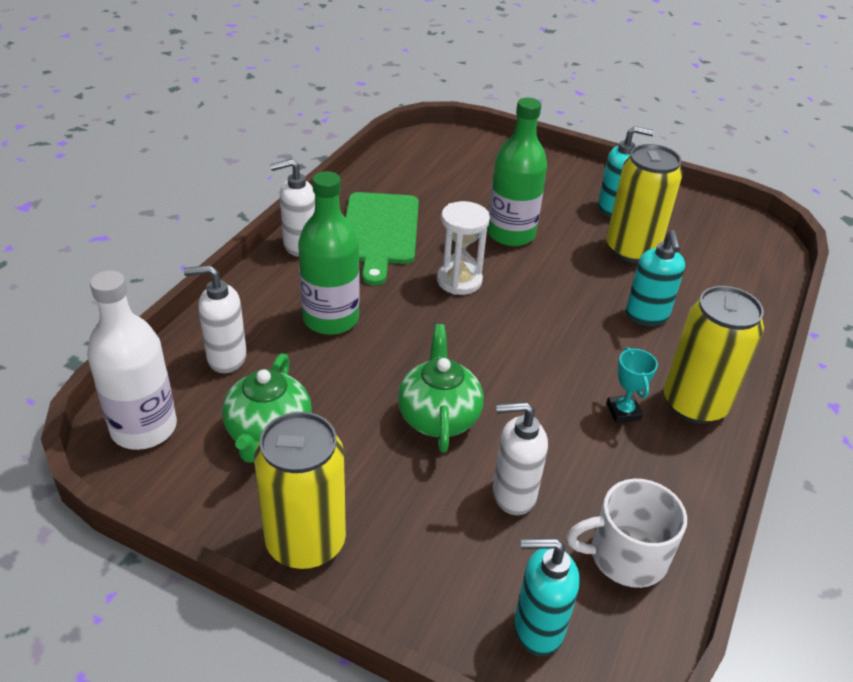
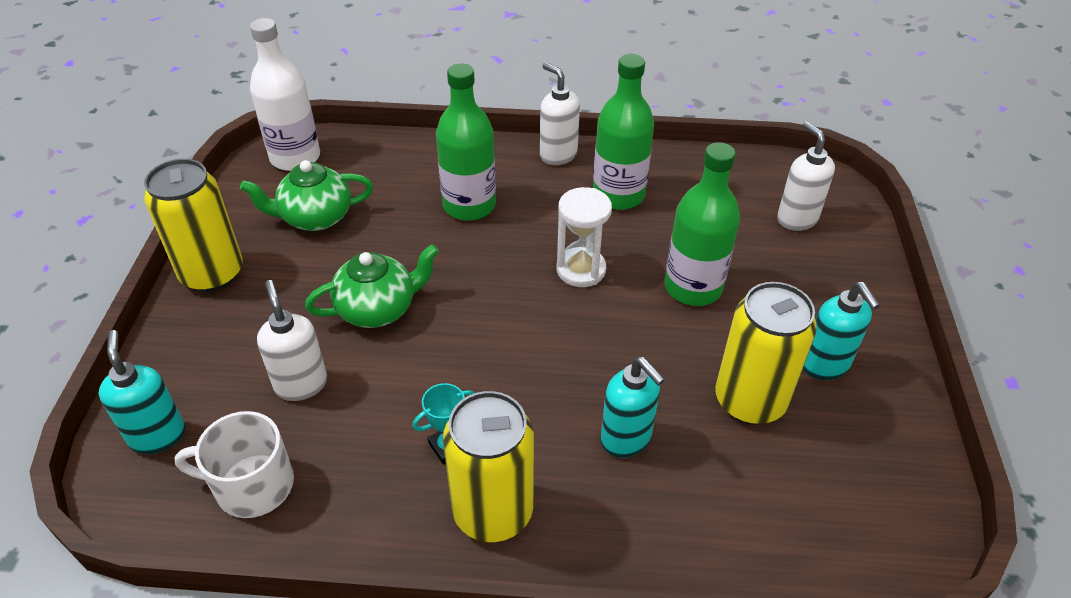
camera: 70 degrees right, 5 degrees up
white soap dispenser [184,265,247,373] -> white soap dispenser moved to [777,122,835,231]
green cutting board [345,192,419,285] -> green bottle [593,54,654,210]
white mug [567,479,687,588] -> white mug turned 60 degrees counterclockwise [175,411,294,518]
turquoise soap dispenser [626,230,685,325] -> turquoise soap dispenser turned 105 degrees counterclockwise [601,357,665,458]

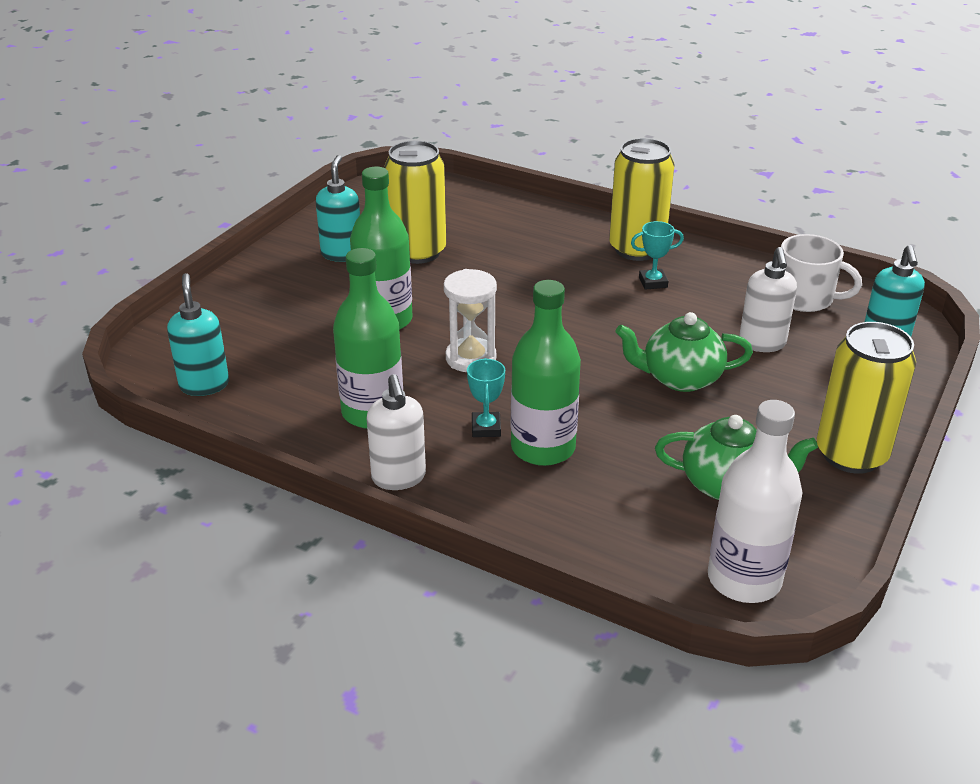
camera: 155 degrees left, 10 degrees down
turquoise soap dispenser [601,357,665,458] -> turquoise soap dispenser moved to [167,273,229,396]
white soap dispenser [777,122,835,231] -> none
none -> turquoise trophy [467,358,505,437]

